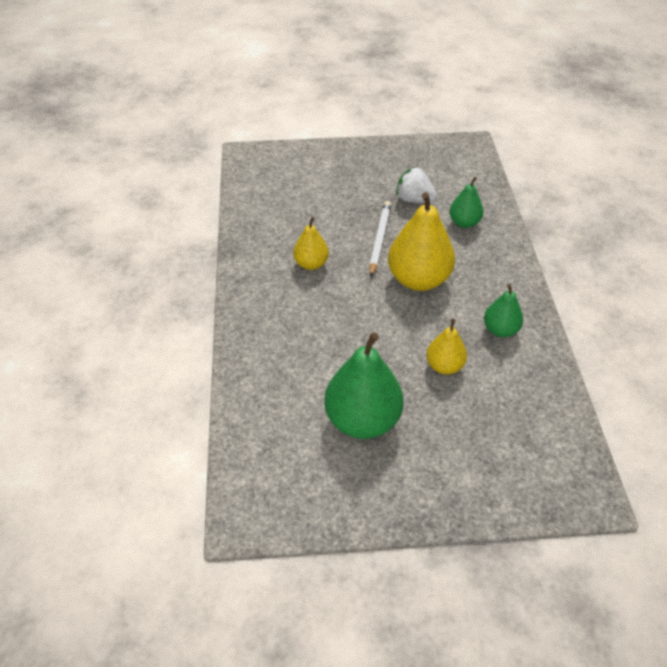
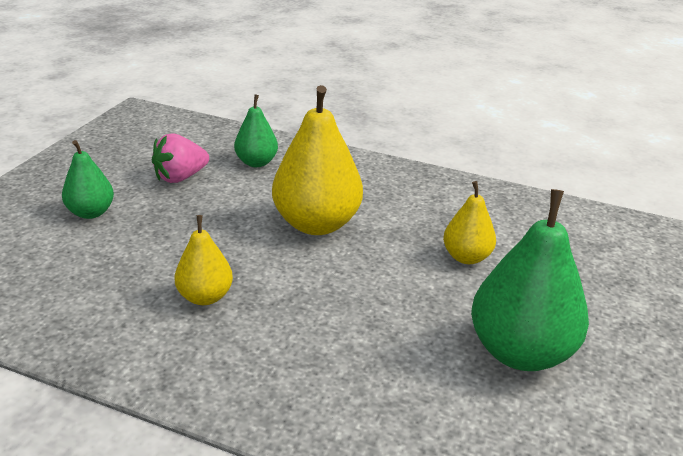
camera: 65 degrees left, 15 degrees down
white pencil [369,201,391,277] -> none
white strawberry [396,167,437,203] -> pink strawberry [152,134,209,183]
green pear [484,284,523,337] -> green pear moved to [62,140,114,219]

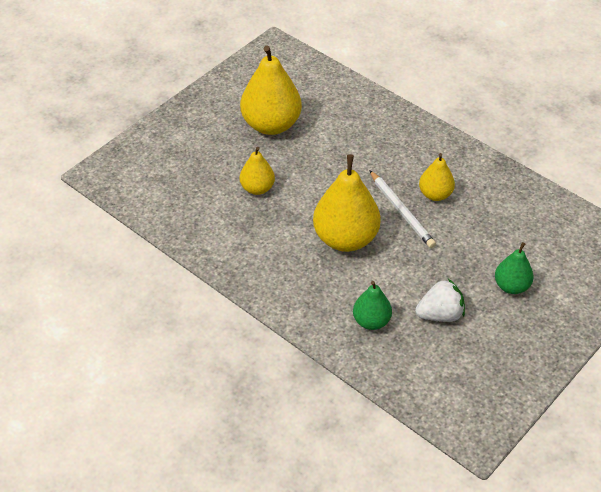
camera: 160 degrees left, 15 degrees up
pink strawberry [152,134,209,183] -> white strawberry [415,279,465,322]
green pear [471,189,589,371] -> yellow pear [240,46,302,135]
none -> white pencil [369,170,436,248]

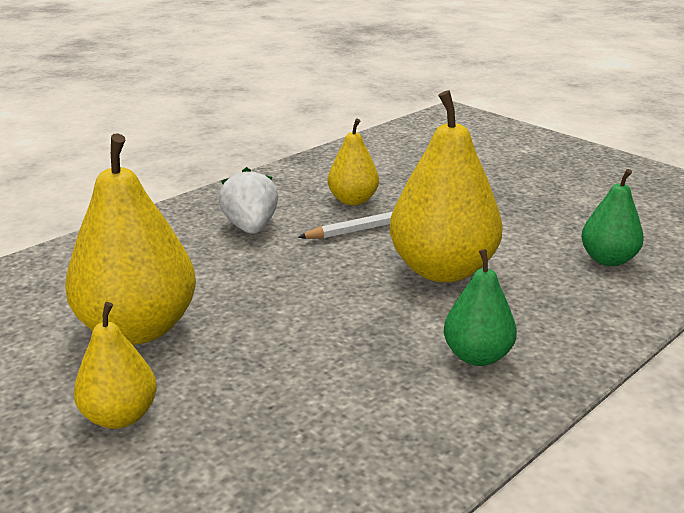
camera: 85 degrees left, 20 degrees down
yellow pear [240,147,275,195] -> yellow pear moved to [74,302,157,429]
white strawberry [415,279,465,322] -> white strawberry moved to [219,167,278,234]
green pear [495,242,534,294] -> green pear moved to [444,249,517,366]

